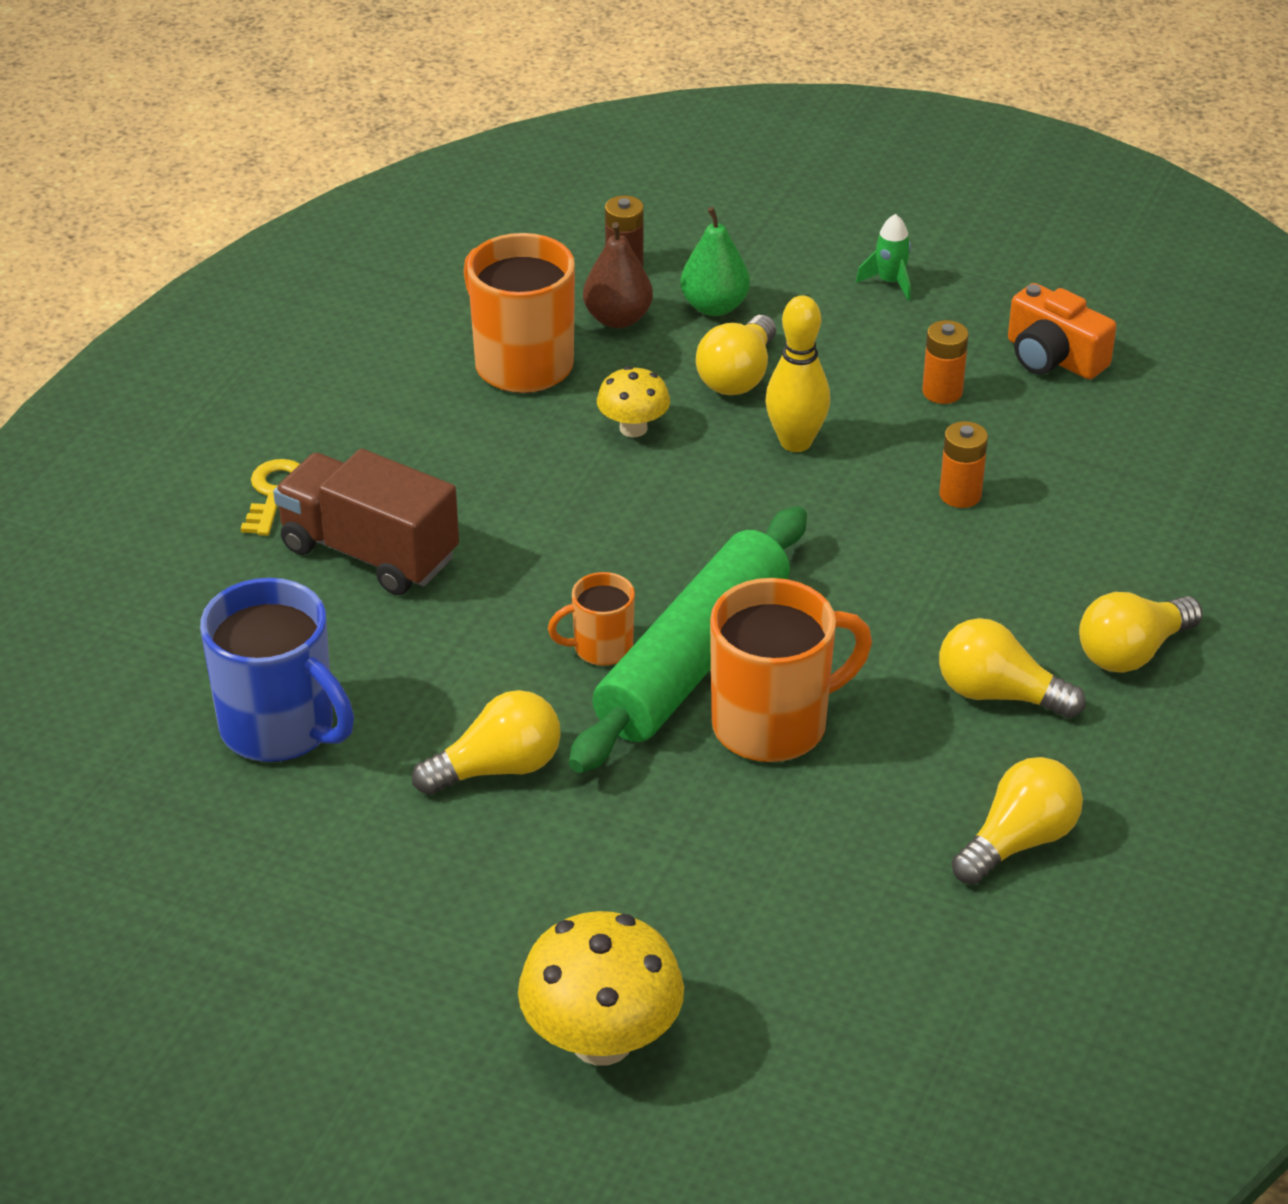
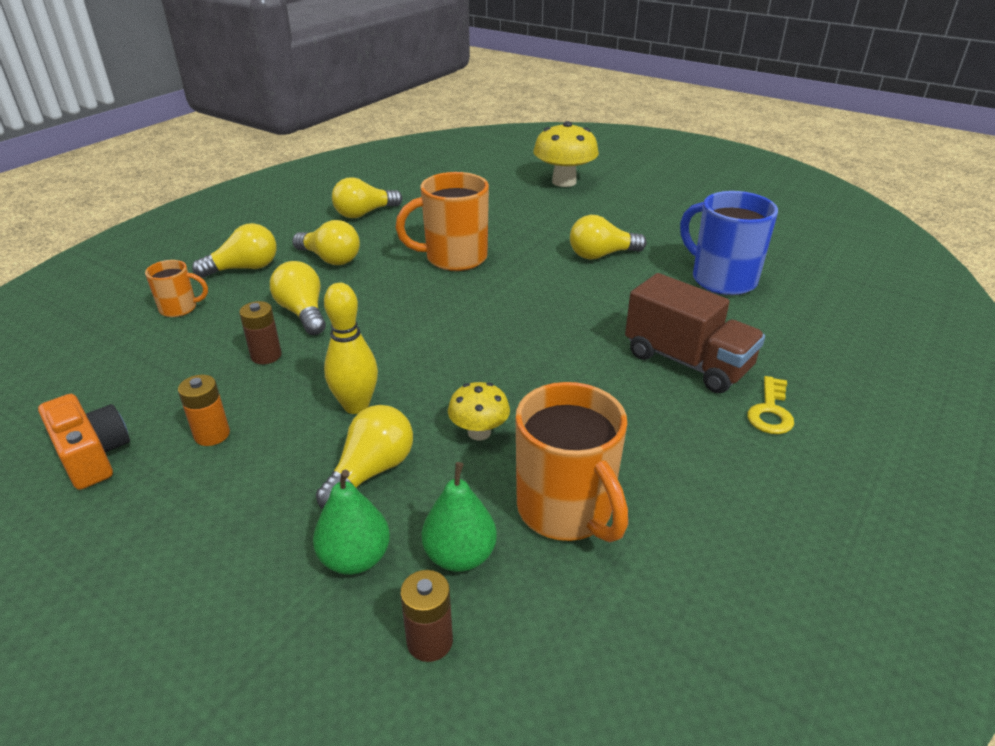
camera: 170 degrees left, 5 degrees down
orange mug [548,572,635,666] -> orange mug moved to [145,260,208,317]
green rolling pin [569,506,807,773] -> none
brown pear [583,222,653,328] -> green pear [422,462,497,572]
green rocket [856,214,911,301] -> none
orange battery [939,421,988,508] -> brown battery [239,301,282,364]
none -> yellow light bulb [270,261,326,335]

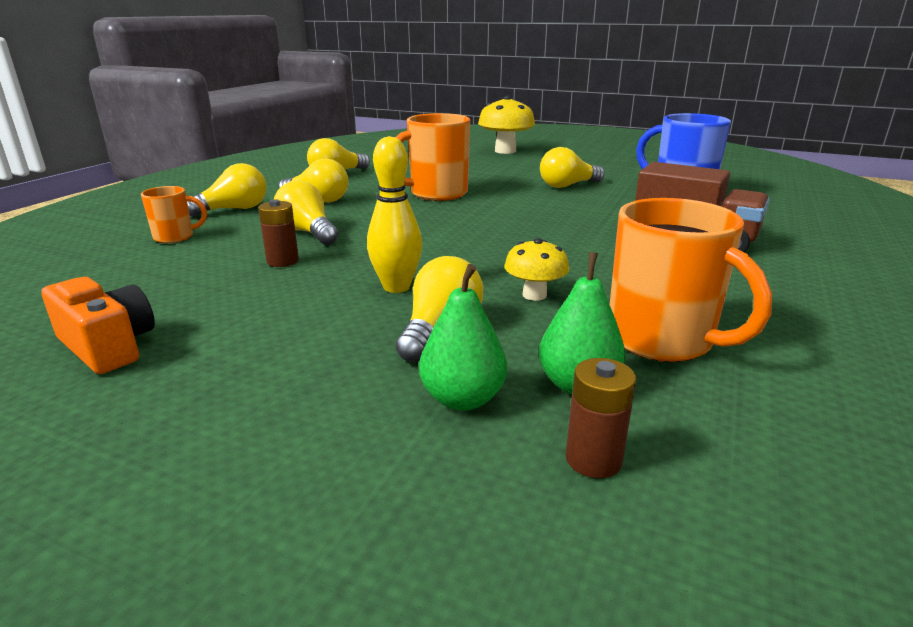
camera: 10 degrees left, 10 degrees down
orange battery [178,375,230,446] -> none
yellow key [747,376,794,434] -> none

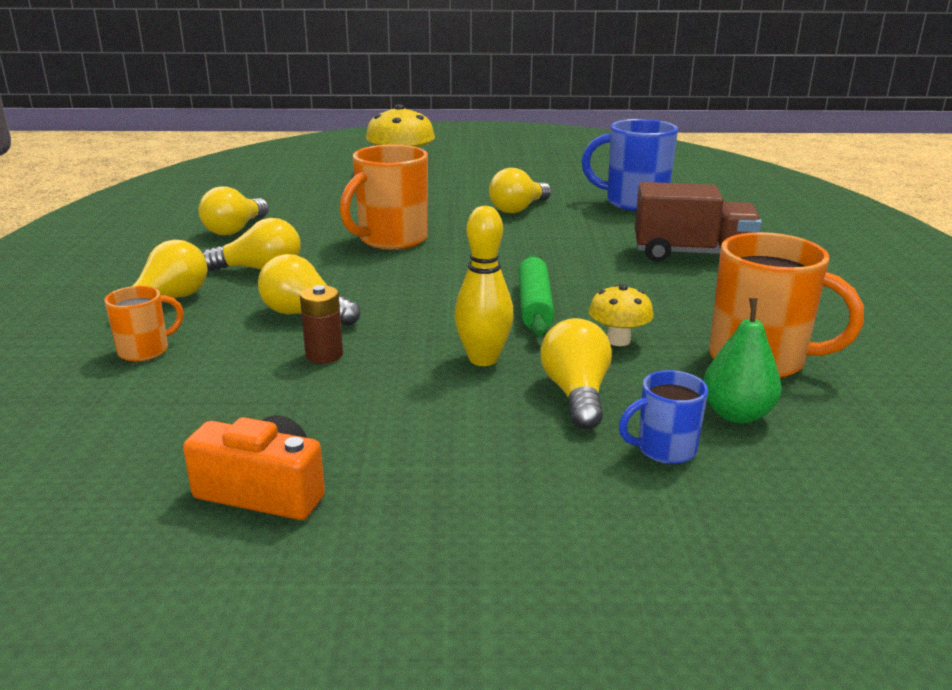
camera: 25 degrees left, 0 degrees up
green pear [419,264,507,411] -> blue mug [619,370,708,464]
brown battery [565,358,636,478] -> none
none -> green rolling pin [518,254,555,337]

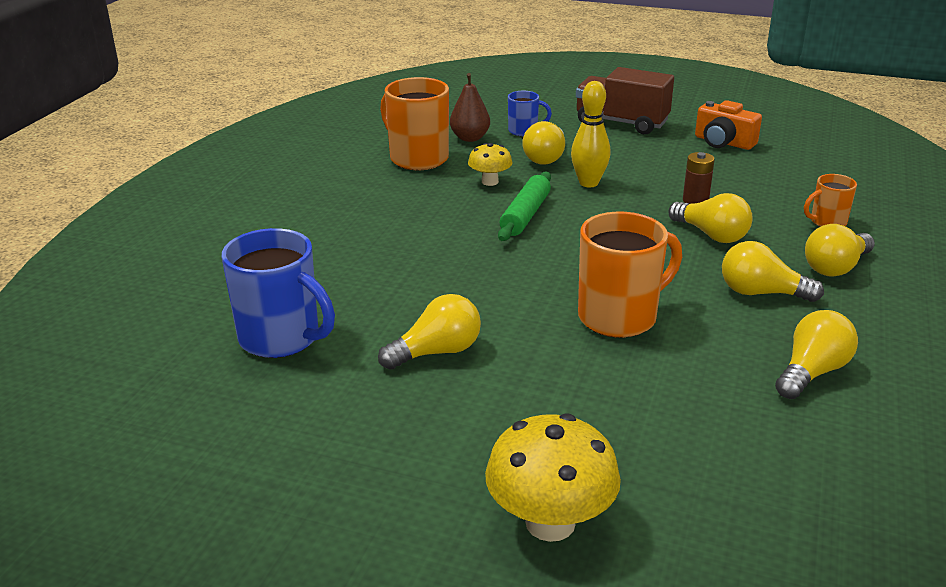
camera: 160 degrees left, 5 degrees up
brown truck [635,182,762,262] -> brown truck moved to [576,67,674,134]
green pear [703,298,781,423] -> brown pear [450,73,490,142]

